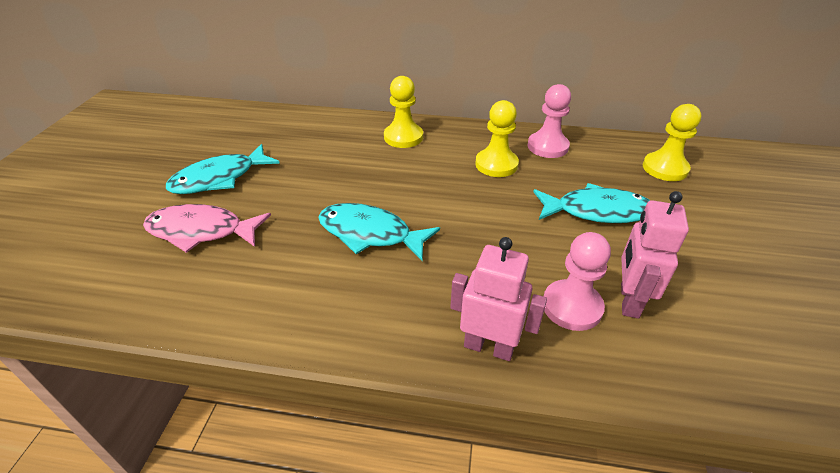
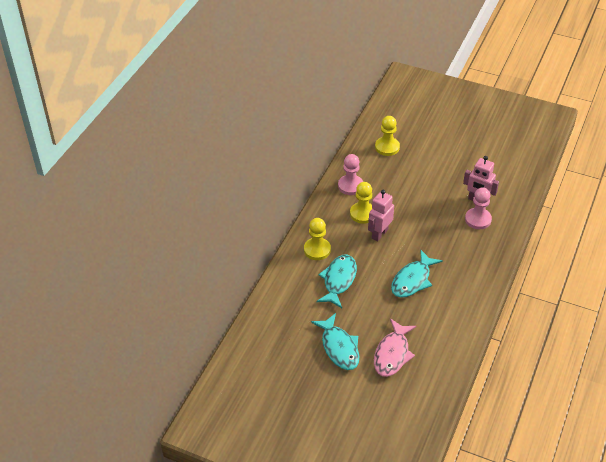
camera: 75 degrees left, 5 degrees up
pink robot [450,237,547,361] -> pink robot moved to [368,190,394,242]
turquoise fish [533,183,650,223] -> turquoise fish moved to [316,255,357,308]

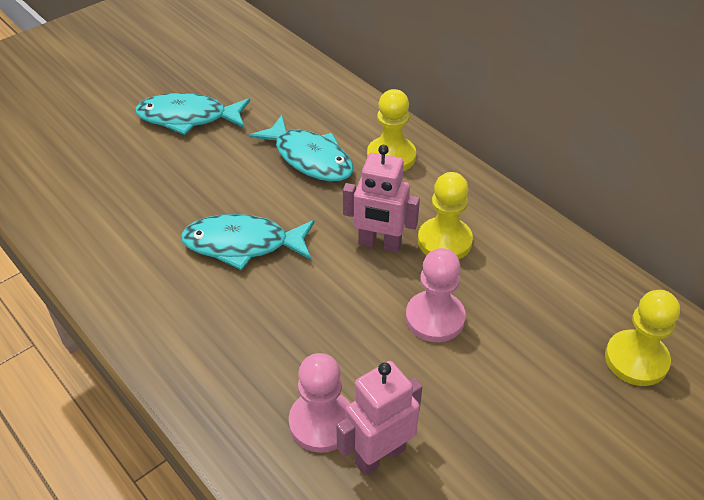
camera: 115 degrees right, 0 degrees up
pink pawn [338,154,363,195] -> pink pawn moved to [406,248,466,342]
pink robot [368,190,394,242] -> pink robot turned 135 degrees clockwise [343,145,420,253]
pink fish [374,319,416,377] -> none
turquoise fish [391,250,443,298] -> turquoise fish turned 60 degrees counterclockwise [181,214,315,270]

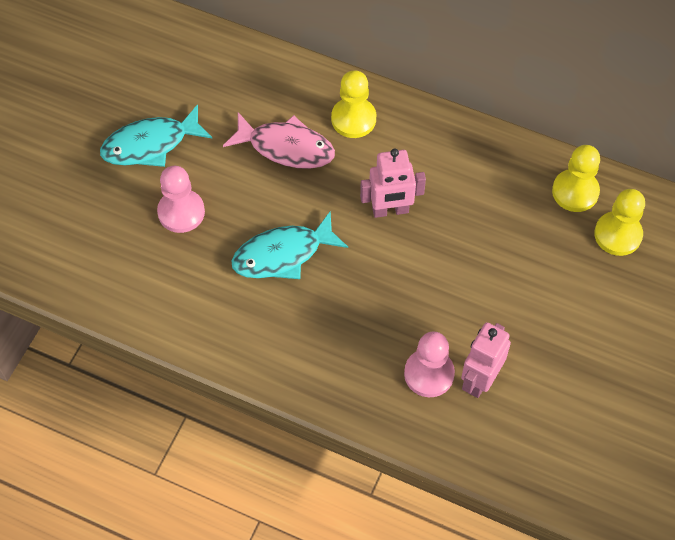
camera: 25 degrees left, 15 degrees up
turquoise fish [249,115,353,182] -> pink fish [223,112,335,169]
pink pawn [406,248,466,342] -> pink pawn moved to [157,166,205,233]
yellow pawn [418,172,473,259] -> yellow pawn moved to [552,145,600,212]

